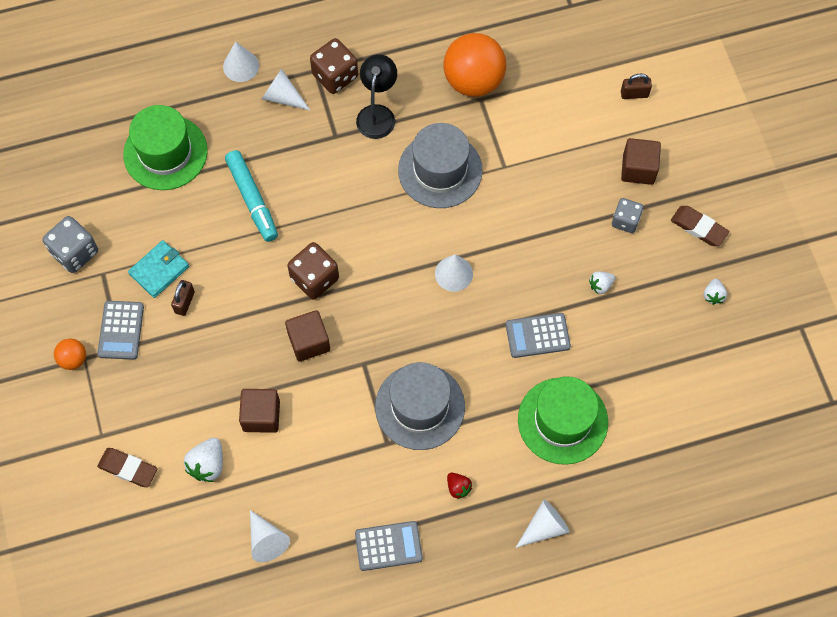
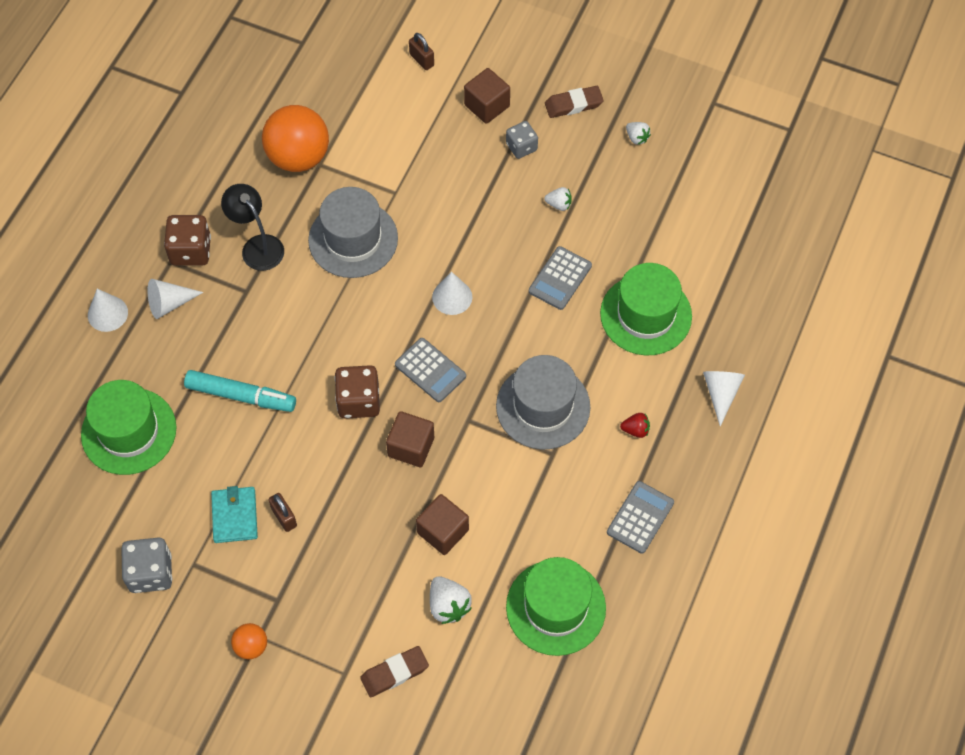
camera: 50 degrees left, 5 degrees down
grey calculator [97,301,144,360] -> grey calculator moved to [395,338,466,402]
white cone [250,510,290,562] -> green hat [506,557,606,656]
white strawberry [589,271,615,294] -> white strawberry turned 90 degrees counterclockwise [544,187,572,211]
brown padlock [621,74,652,99] -> brown padlock turned 75 degrees counterclockwise [409,33,434,70]

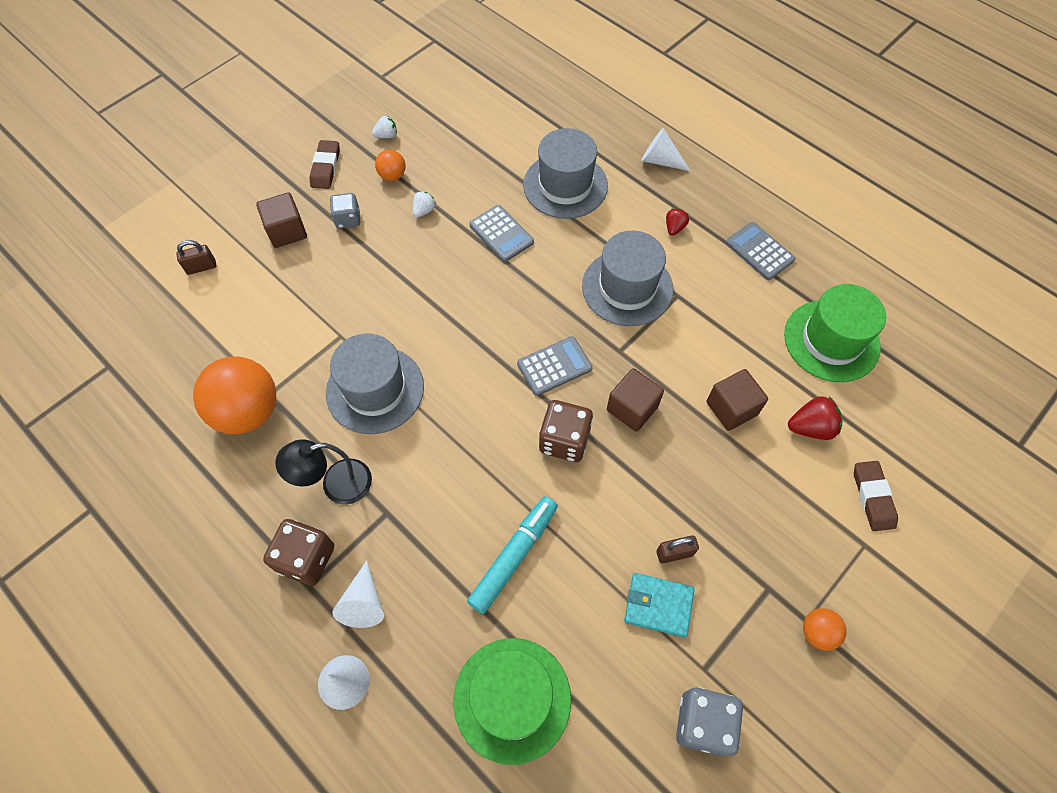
camera: 70 degrees left, 0 degrees up
white strawberry [430,576,472,624] -> red strawberry [788,396,842,440]
white cone [432,272,472,315] -> none
green hat [600,263,692,355] -> grey hat [523,128,608,219]
none -> orange ball [375,150,406,181]

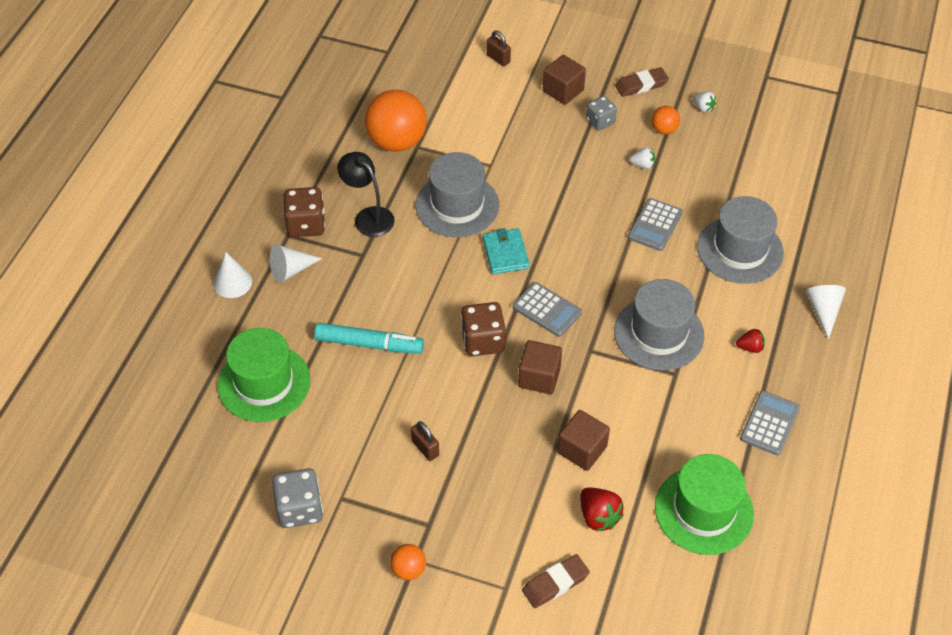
camera: 65 degrees right, 10 degrees down
turquoise wallet [624,573,694,638] -> turquoise wallet moved to [483,228,529,274]

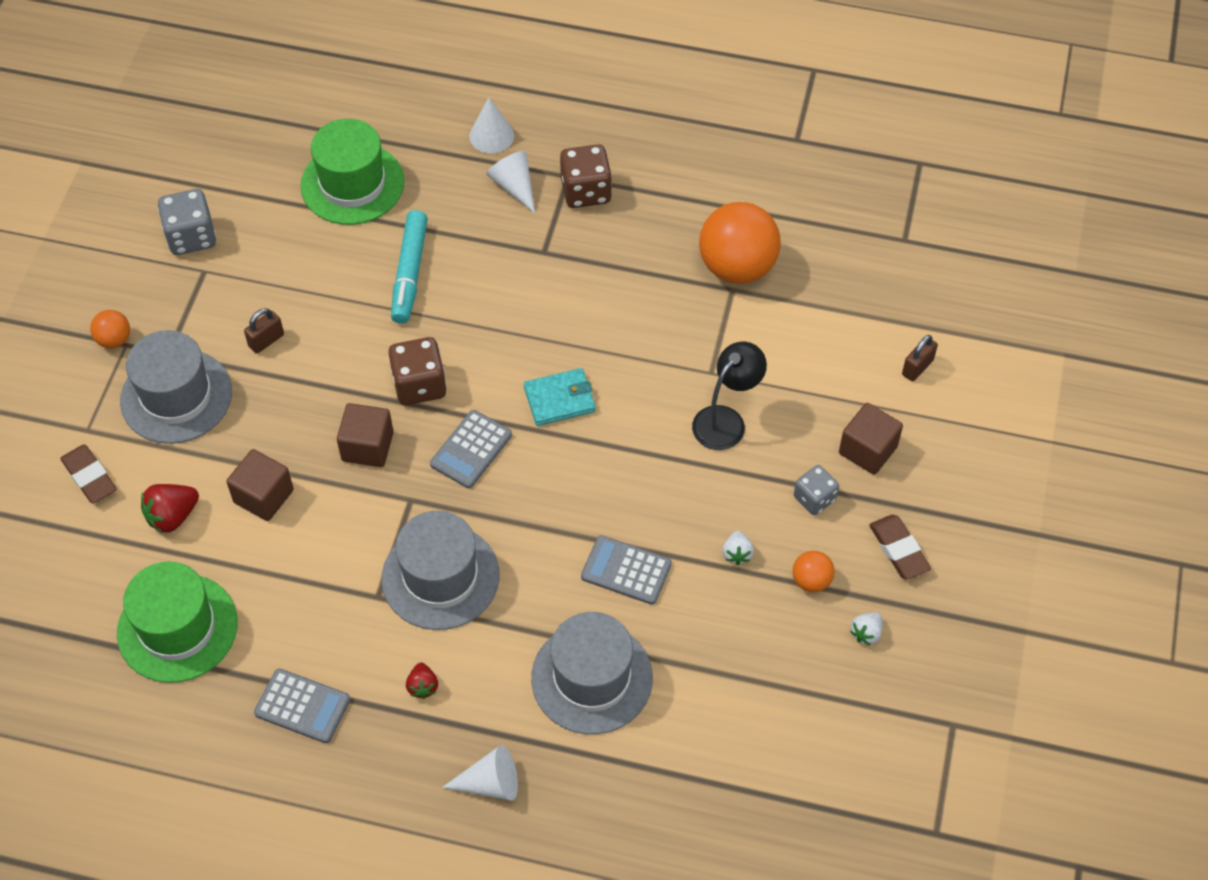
camera: 85 degrees right, 5 degrees up
black lamp [337,152,395,237] -> black lamp moved to [692,341,767,450]
grey hat [416,152,499,237] -> grey hat moved to [120,330,232,444]

